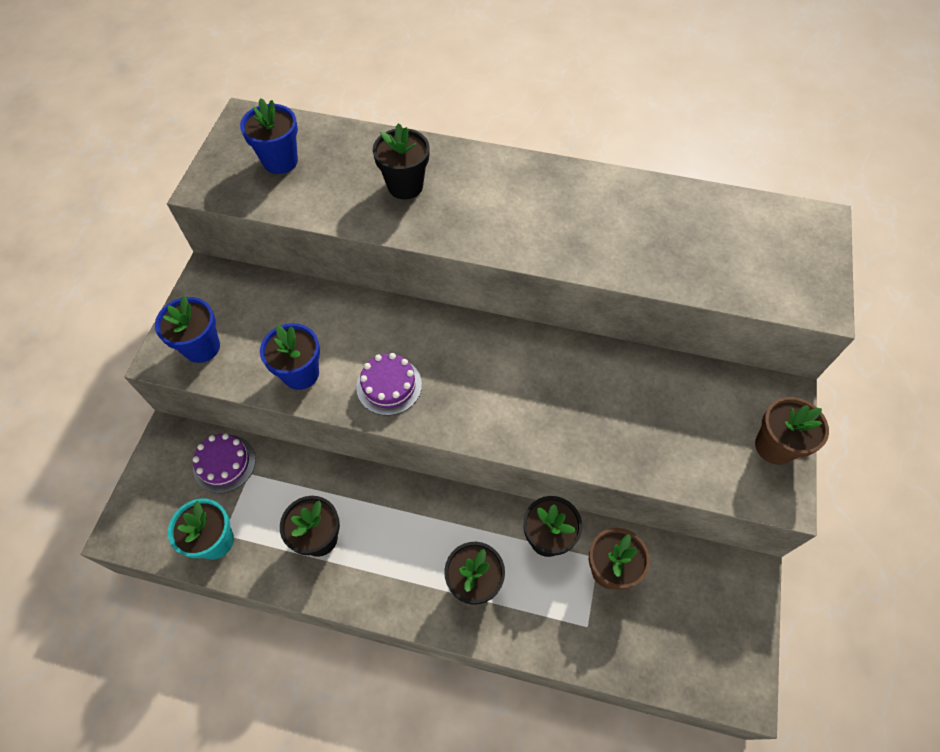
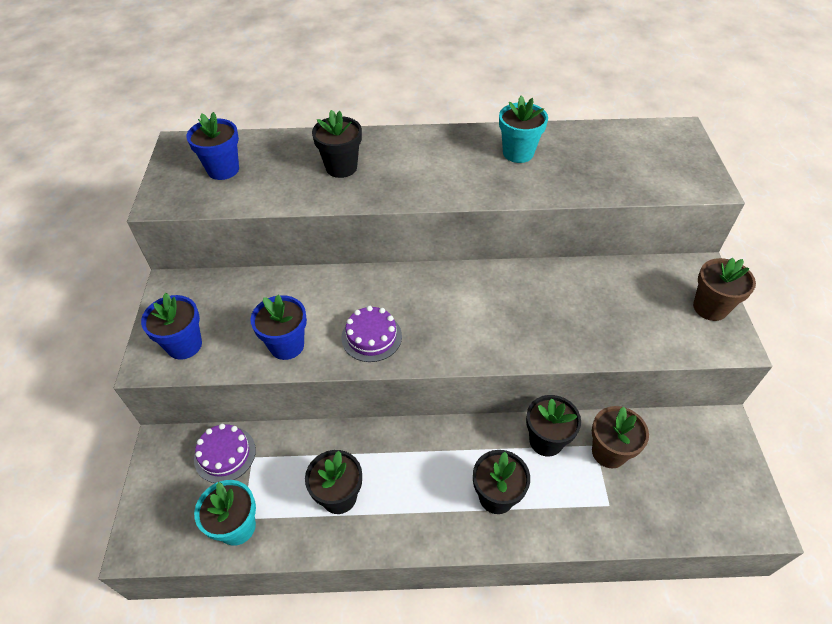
camera: 15 degrees left, 10 degrees down
none -> turquoise flower pot [499,96,548,163]

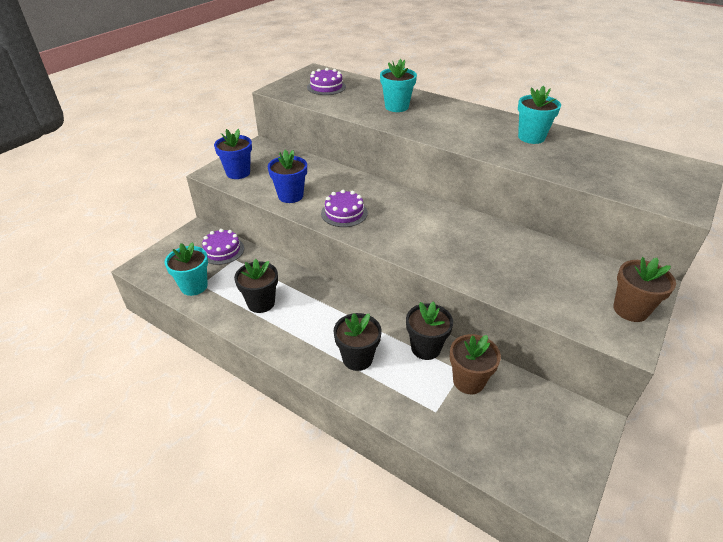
camera: 35 degrees right, 10 degrees down
blue flower pot [186,112,239,180] -> purple cake [307,68,346,95]
black flower pot [312,110,362,178] -> turquoise flower pot [380,59,417,112]

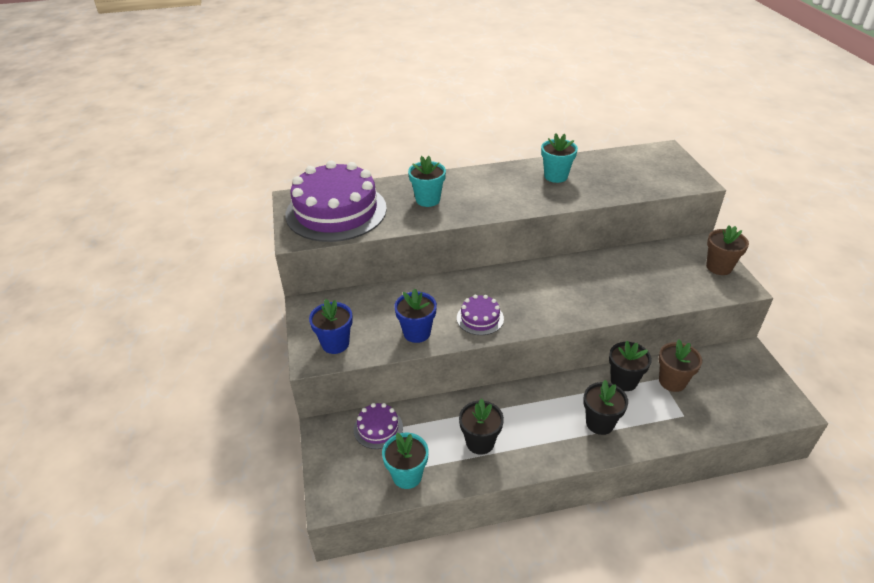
camera: 45 degrees left, 0 degrees up
purple cake [307,68,346,95] -> purple cake [285,161,387,242], size x2.29

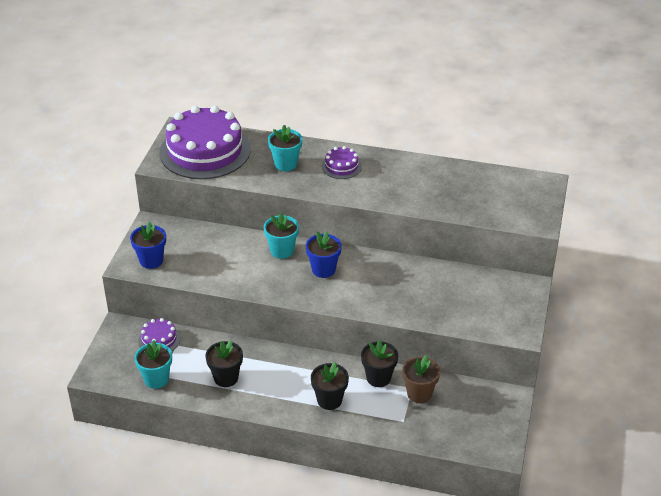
camera: 25 degrees right, 0 degrees up
blue flower pot [394,288,437,343] -> blue flower pot moved to [306,231,342,278]
purple cake [457,295,504,335] -> purple cake moved to [322,146,362,179]
turquoise flower pot [541,133,578,183] -> turquoise flower pot moved to [264,212,299,259]
brown flower pot [706,225,749,275] -> none

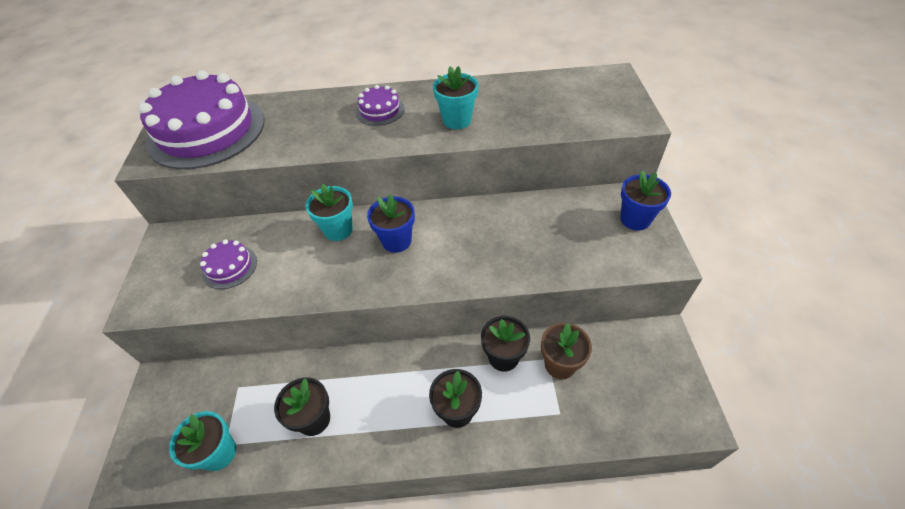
camera: 15 degrees left, 10 degrees up
blue flower pot [130,221,166,269] -> blue flower pot moved to [620,170,671,231]
purple cake [138,318,180,351] -> purple cake moved to [200,239,257,289]
turquoise flower pot [268,125,302,171] -> turquoise flower pot moved to [433,66,478,129]

